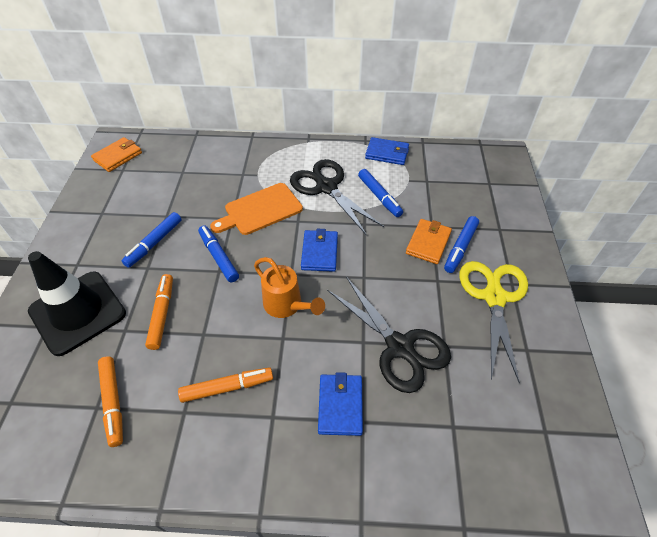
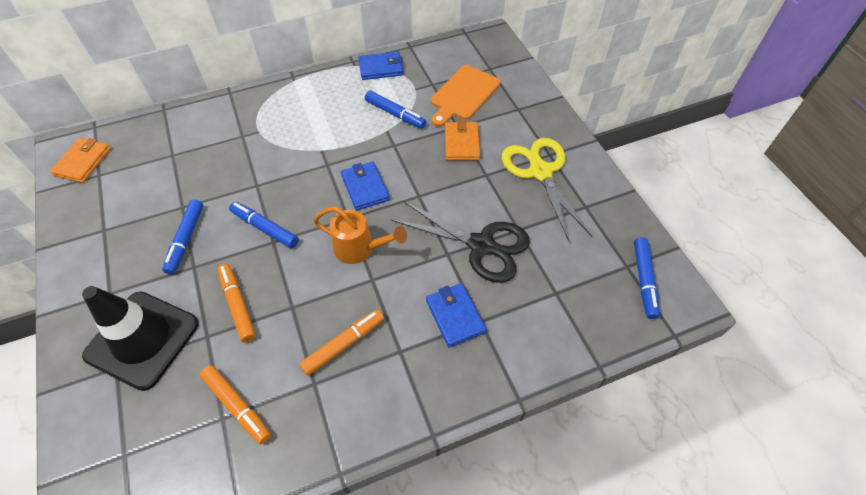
camera: 25 degrees left, 5 degrees up
orange cutting board [210,183,303,235] -> orange cutting board moved to [431,65,501,127]
black scissors [290,159,384,236] -> none
blue marker [444,216,479,273] -> blue marker moved to [634,237,660,319]

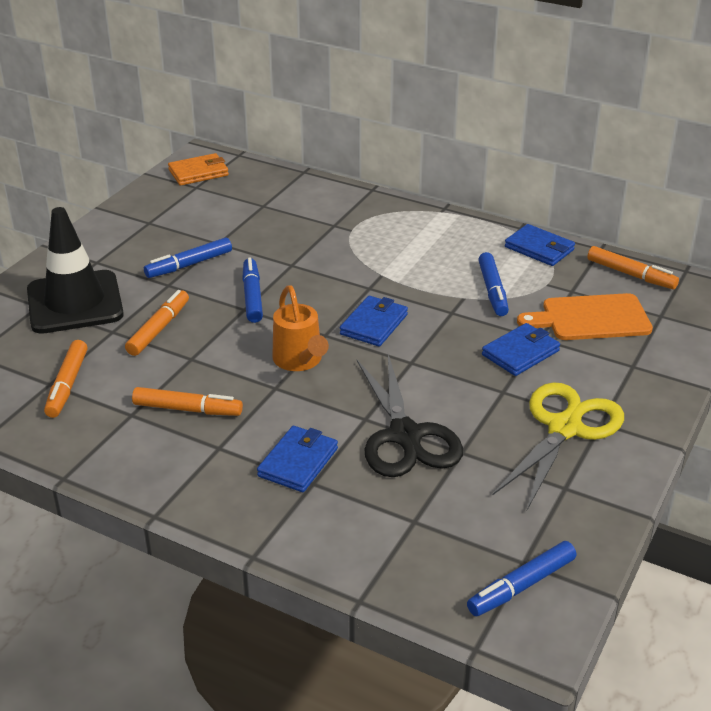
camera: 50 degrees right, 20 degrees down
orange wallet [445,120,480,161] -> blue wallet [482,323,560,376]
none -> orange marker [587,246,679,289]

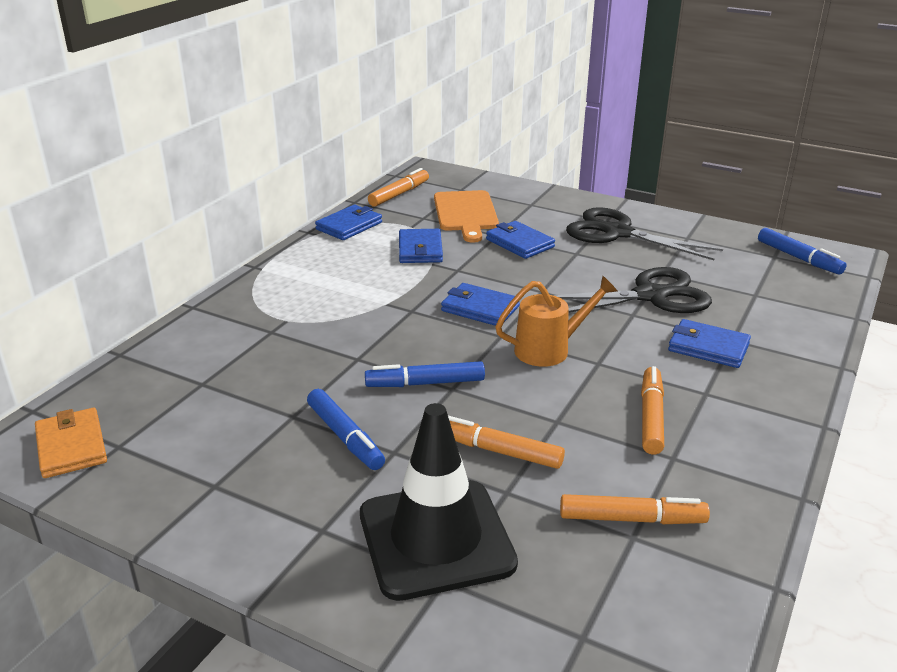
camera: 90 degrees left, 5 degrees down
blue marker [478,252,509,316] -> blue wallet [399,229,443,263]
yellow scissors [492,382,624,510] -> black scissors [566,207,723,260]

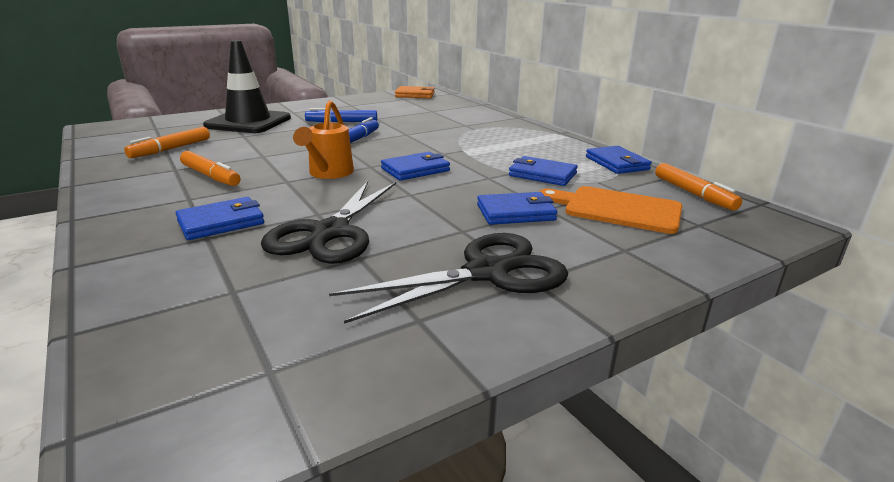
camera: 120 degrees right, 5 degrees down
orange marker [448,416,565,469] -> none
blue marker [758,228,847,275] -> none

